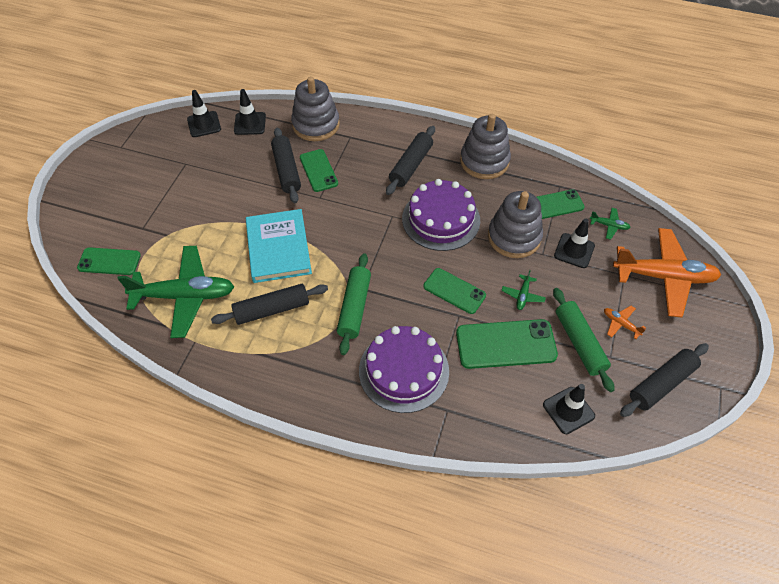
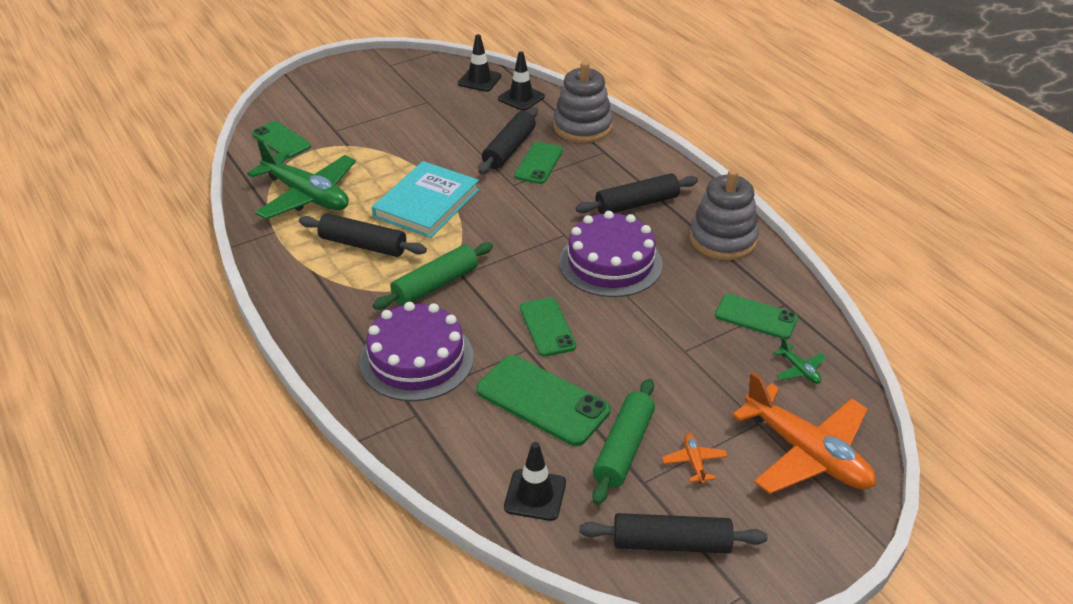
camera: 40 degrees right, 15 degrees down
grey stacking toy [488,191,543,258] -> none
green plane [501,270,546,310] -> none
black traffic cone [554,218,595,268] -> none

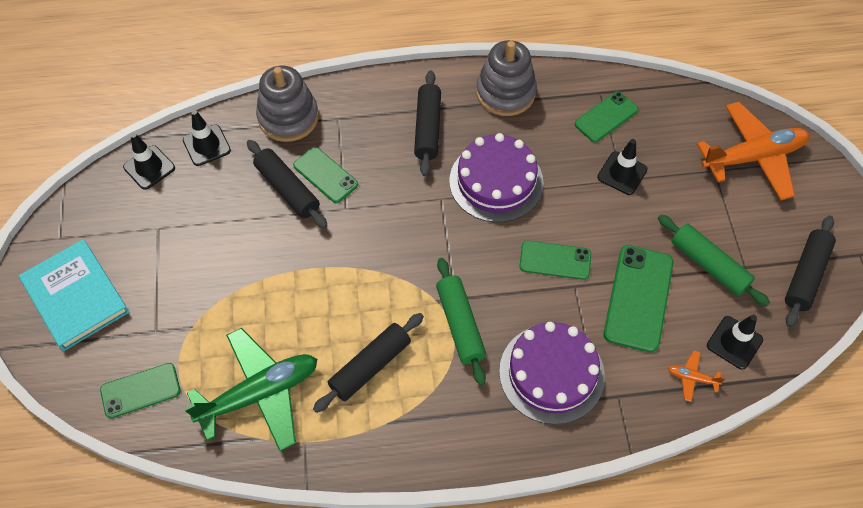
camera: 65 degrees left, 20 degrees up
turquoise book [372,161,479,238] -> turquoise book moved to [19,239,129,351]
green phone [476,355,611,446] -> green phone turned 45 degrees counterclockwise [604,245,673,352]
orange plane [662,433,728,484] -> orange plane moved to [668,350,725,402]
green plane [773,338,826,384] -> none
none -> black traffic cone [597,139,648,195]

